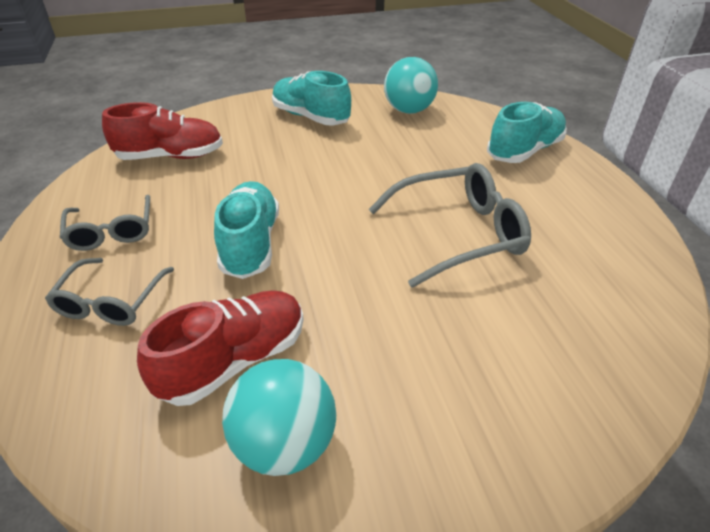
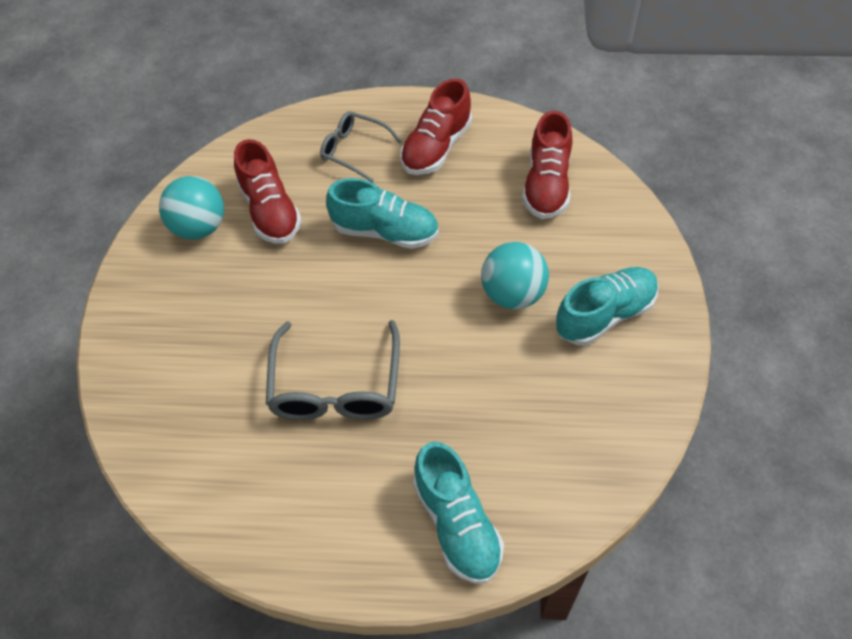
camera: 110 degrees right, 15 degrees up
grey glasses [60,195,150,251] -> red shoe [400,78,472,175]
turquoise ball [384,57,438,114] -> turquoise ball moved to [481,242,549,309]

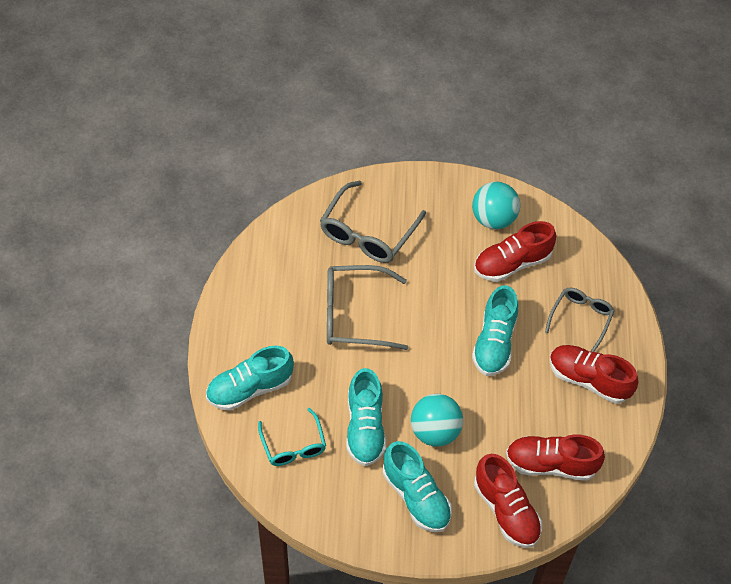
camera: 85 degrees right, 0 degrees up
none -> turquoise glasses [258,408,326,466]
none -> grey glasses [320,181,426,263]
none -> turquoise shoe [346,368,386,466]
none -> red shoe [474,454,542,548]

